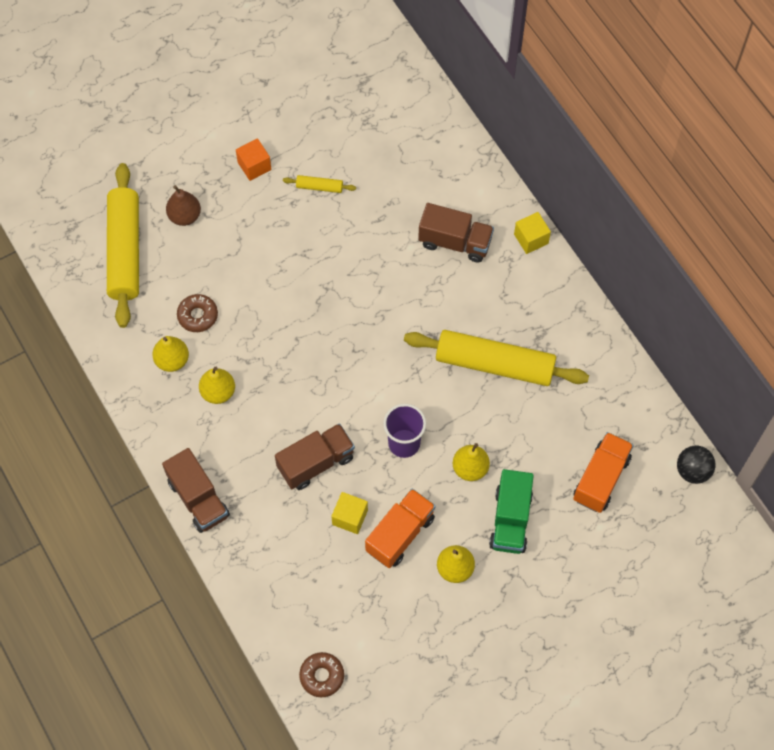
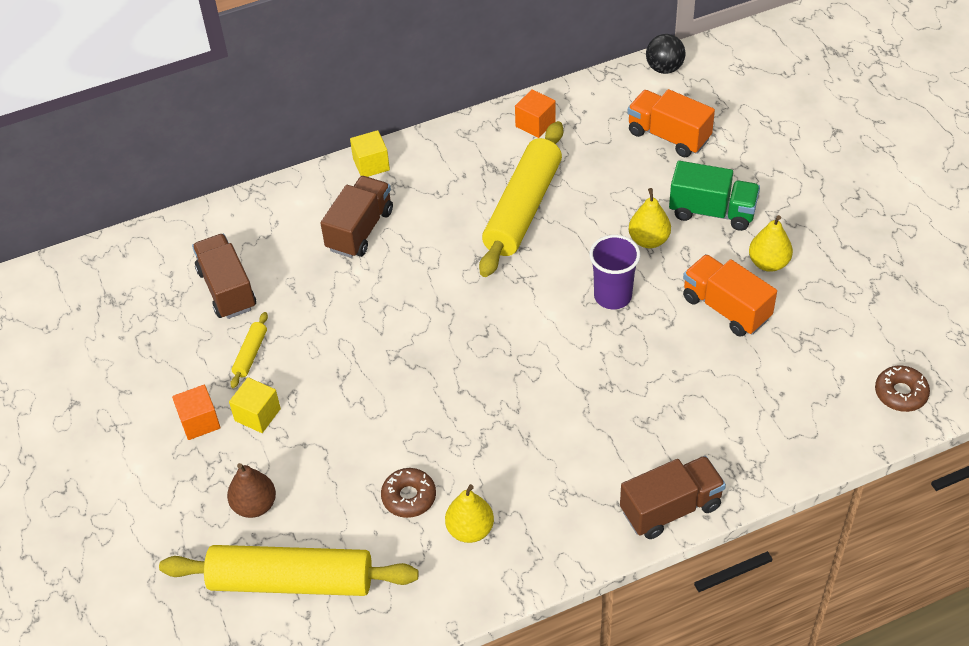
camera: 80 degrees left, 15 degrees down
yellow pear [199,366,235,404] -> none
brown truck [275,423,355,490] -> brown truck moved to [192,234,256,319]
yellow cube [331,492,368,534] -> yellow cube moved to [229,377,281,433]
none -> orange cube [515,89,556,138]

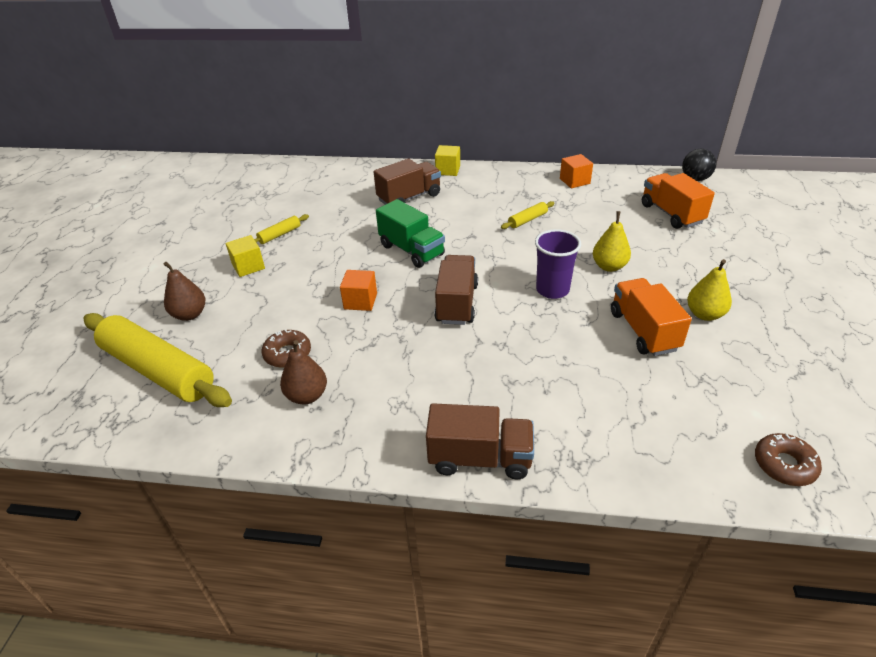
camera: 30 degrees right, 10 degrees down
orange cube [172,385,221,440] -> orange cube moved to [340,270,377,311]
brown truck [192,234,256,319] -> brown truck moved to [434,255,478,325]
yellow pear [445,484,494,543] -> brown pear [280,340,327,404]
yellow rolling pin [479,121,563,277] -> yellow rolling pin [501,201,554,229], size x0.41
green truck [669,161,760,231] -> green truck moved to [376,199,445,268]

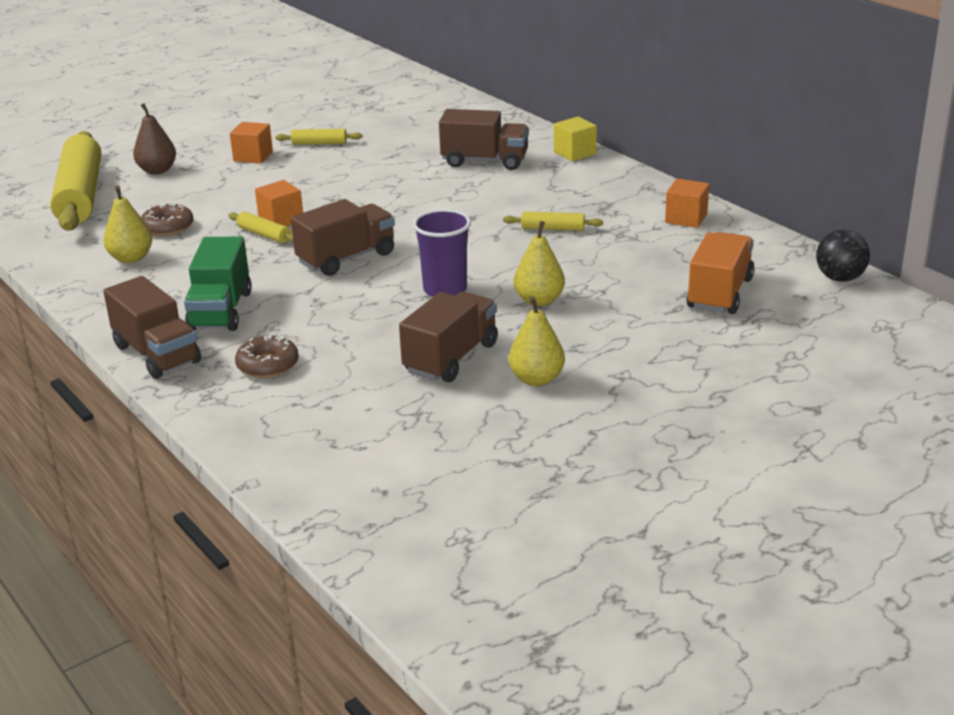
camera: 45 degrees right, 10 degrees down
yellow cube [226,235,265,277] -> orange cube [230,122,273,164]
brown pear [280,340,327,404] -> yellow pear [103,185,152,263]
green truck [376,199,445,268] -> green truck moved to [184,236,252,331]
orange truck [611,278,692,356] -> brown truck [399,292,498,382]
brown donut [755,433,822,486] -> brown donut moved to [235,335,299,378]
none -> yellow rolling pin [228,212,293,243]

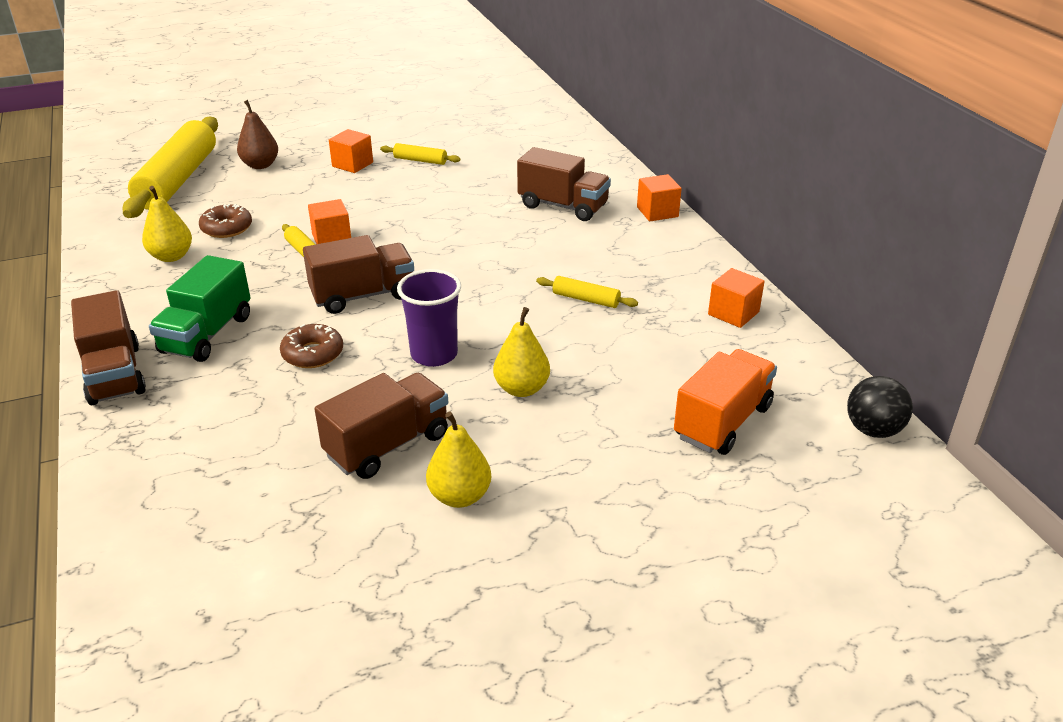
camera: 15 degrees right, 5 degrees up
brown donut [235,335,299,378] -> brown donut moved to [280,324,343,368]
yellow cube [554,117,597,161] -> orange cube [637,174,682,221]

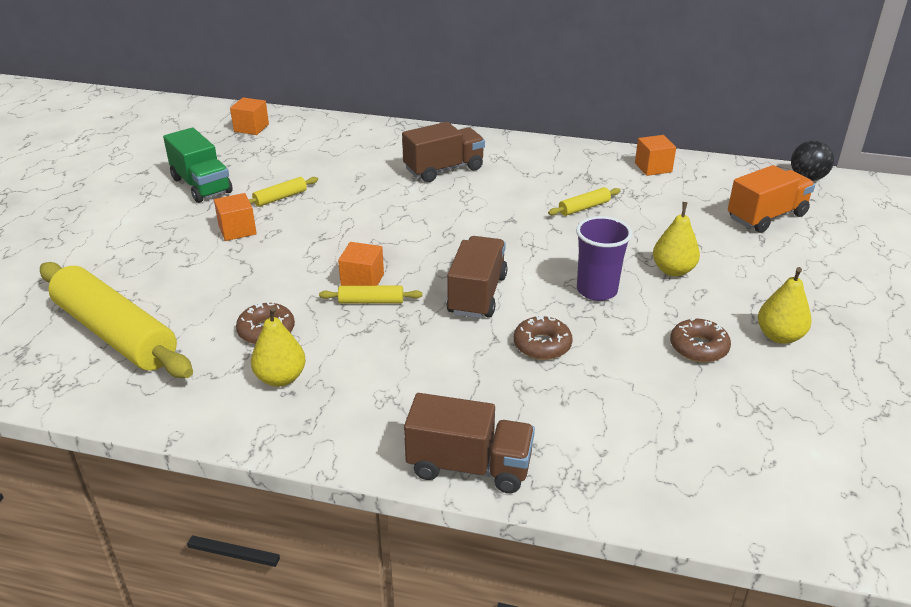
camera: 55 degrees left, 0 degrees up
green truck [149,255,251,362] -> green truck moved to [163,128,233,203]
brown pear [237,100,278,169] -> none
brown truck [315,373,448,479] -> brown donut [670,318,731,362]
orange cube [637,174,682,221] -> orange cube moved to [230,98,269,135]
orange truck [674,349,777,455] -> orange truck turned 75 degrees clockwise [728,165,815,233]

